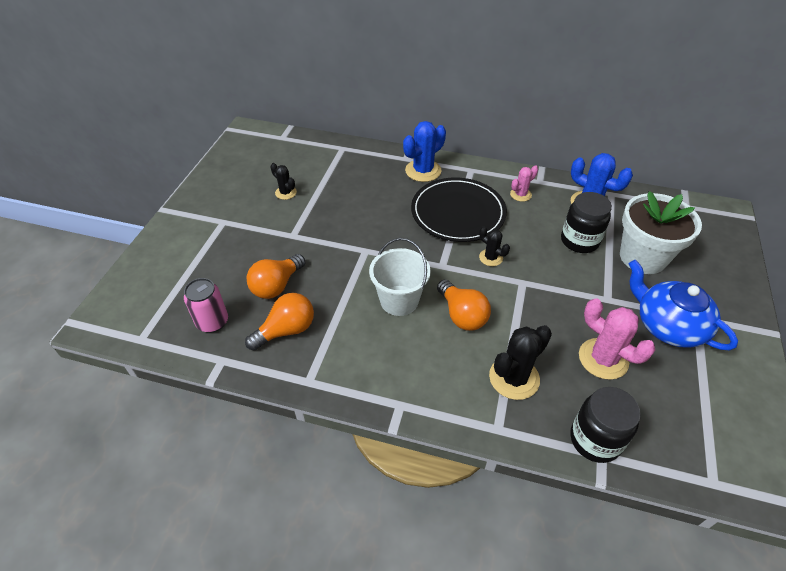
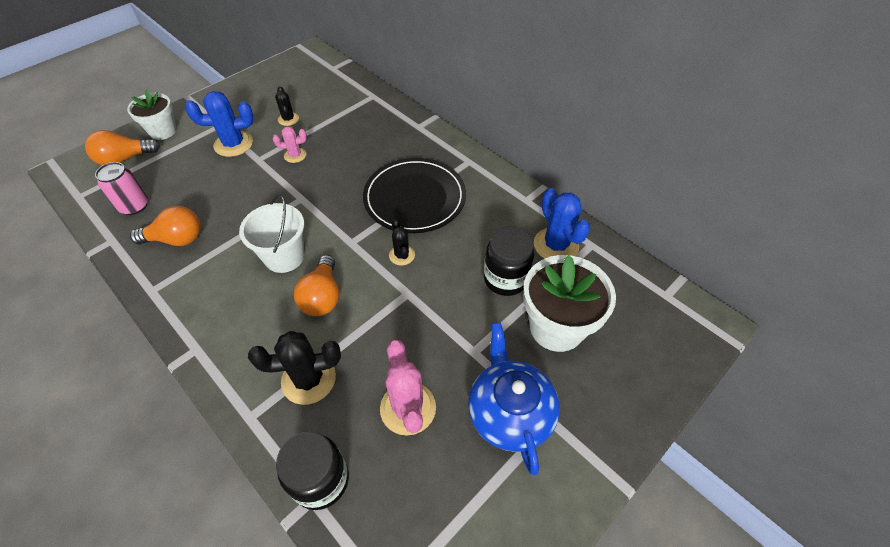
camera: 30 degrees right, 5 degrees up
orange light bulb [247,254,306,299] -> orange light bulb moved to [85,130,160,165]
blue cactus [403,121,446,182] -> blue cactus moved to [185,91,253,157]
pink cactus [510,165,538,202] -> pink cactus moved to [273,126,307,163]
none -> white flower pot [127,90,177,140]

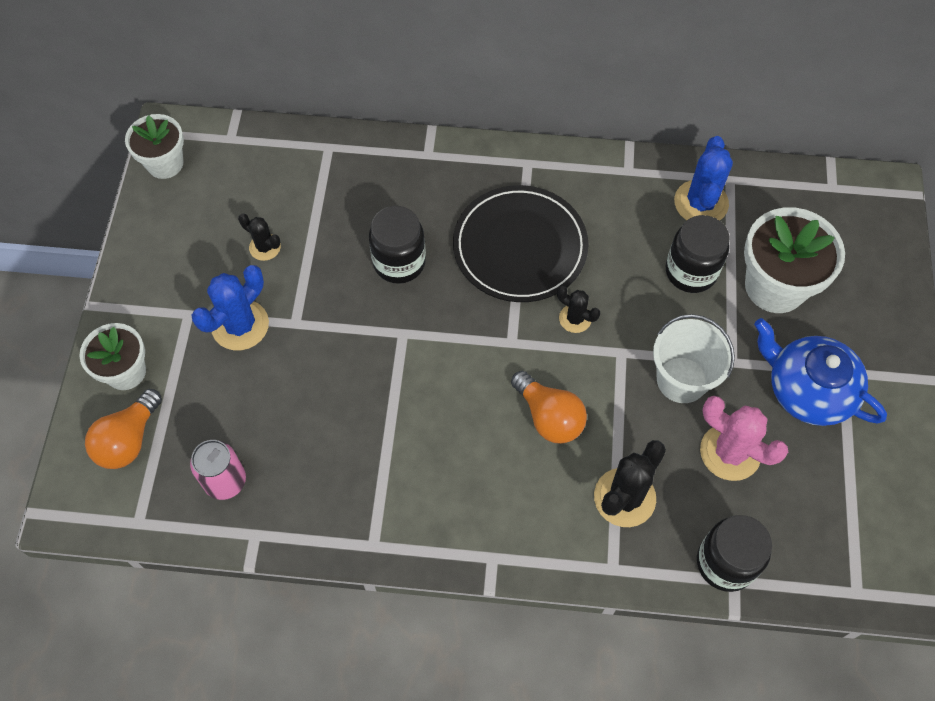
camera: 40 degrees left, 10 degrees up
orange light bulb [130,206,201,246] -> none
white bucket [239,194,304,273] -> white bucket moved to [653,314,735,403]
pink cactus [273,126,307,163] -> none
blue cactus [534,188,590,259] -> blue cactus turned 75 degrees clockwise [674,136,733,221]
none -> white flower pot [125,114,184,179]
none -> black jar [369,206,426,284]

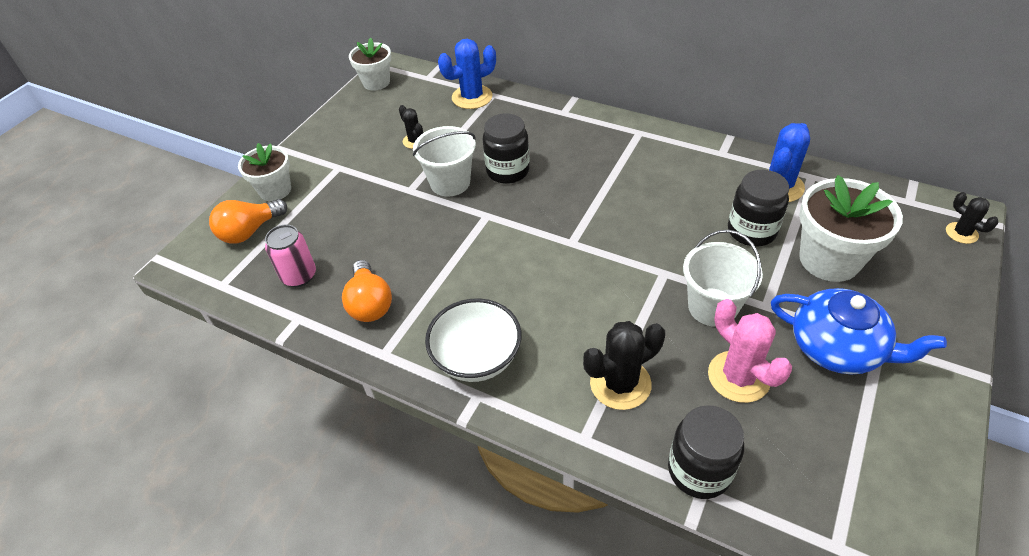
camera: 25 degrees right, 15 degrees down
blue cactus [191,265,269,350] -> blue cactus moved to [438,39,496,109]
black plate [453,185,589,302] -> none
orange light bulb [511,371,587,444] -> orange light bulb moved to [342,260,392,322]
black cactus [557,286,600,333] -> black cactus moved to [946,192,998,244]
blue teapot [754,318,887,426] -> blue teapot turned 150 degrees clockwise [771,288,947,374]
none -> white bucket [413,126,476,197]
none -> white bowl [425,298,521,382]

